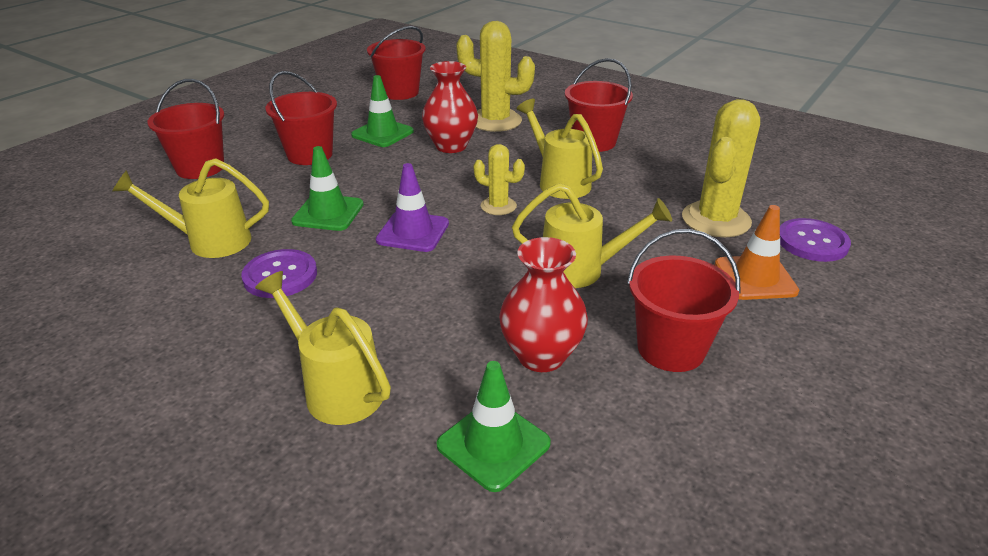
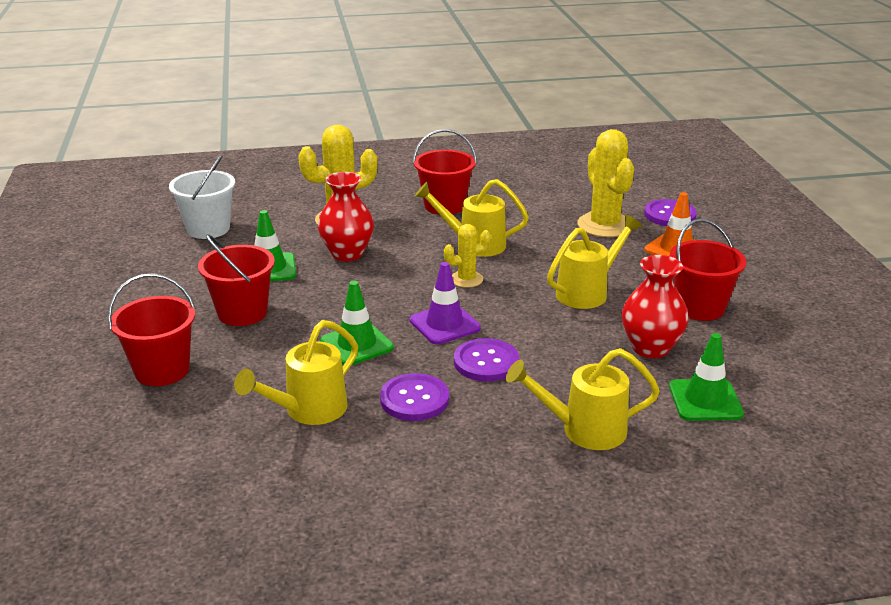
camera: 45 degrees left, 5 degrees down
red bucket [367,26,426,100] -> white bucket [169,155,235,239]
none -> purple button [454,338,519,382]

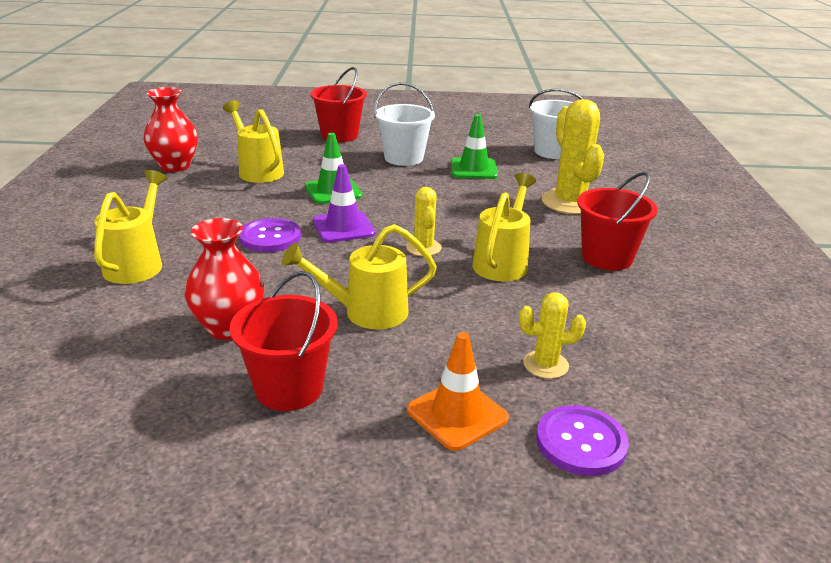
camera: 100 degrees right, 0 degrees up
red bucket [198,234,275,326] -> white bucket [374,82,435,166]
red vase [317,172,374,261] -> red vase moved to [144,87,198,172]
purple button [380,373,449,421] -> none
yellow watering can [547,215,642,309] -> yellow watering can turned 105 degrees clockwise [281,224,437,329]
yellow cactus [578,129,634,237] -> yellow cactus [519,292,586,379], size x0.55
green traffic cone [669,333,744,421] -> none

